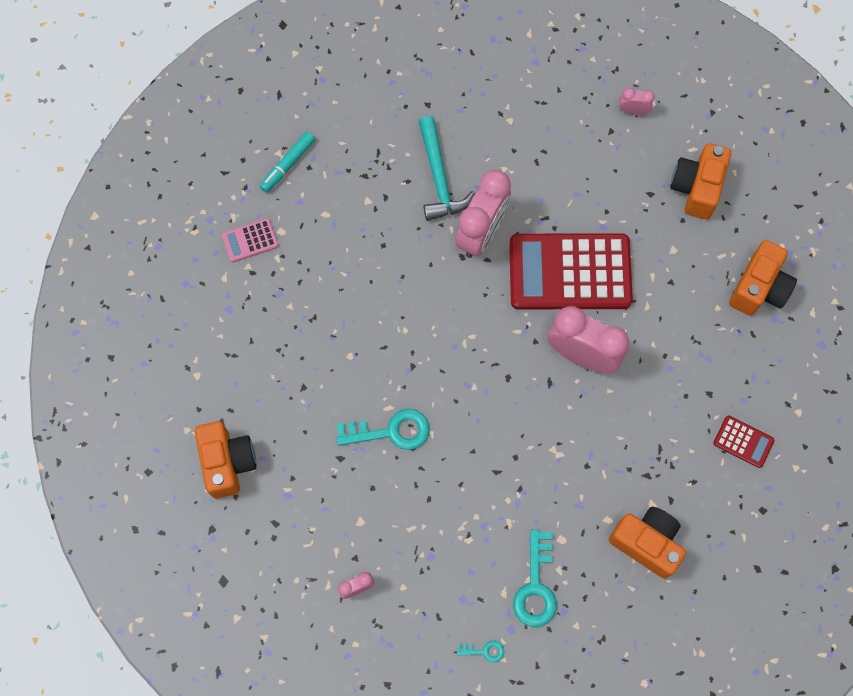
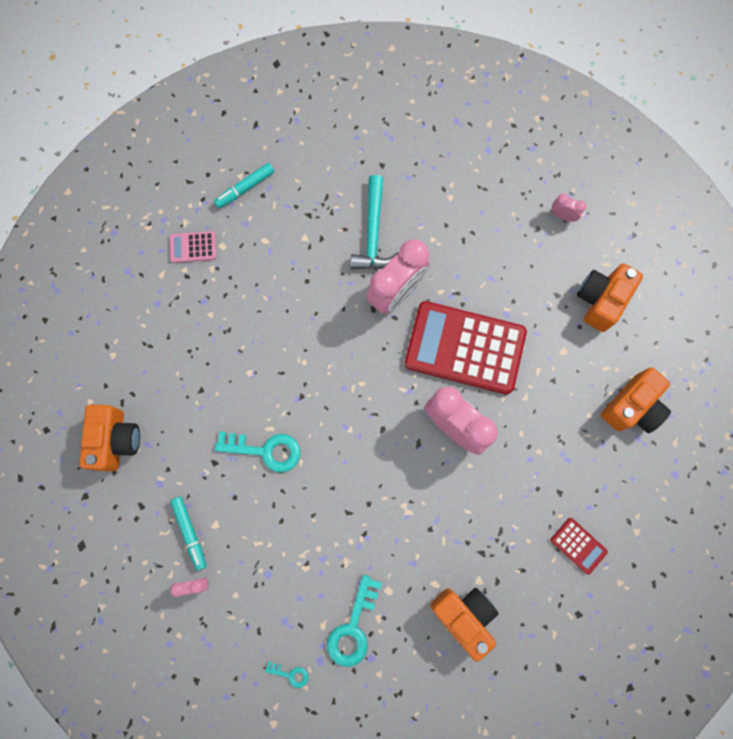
camera: 15 degrees right, 5 degrees up
none -> turquoise marker [170,497,206,571]

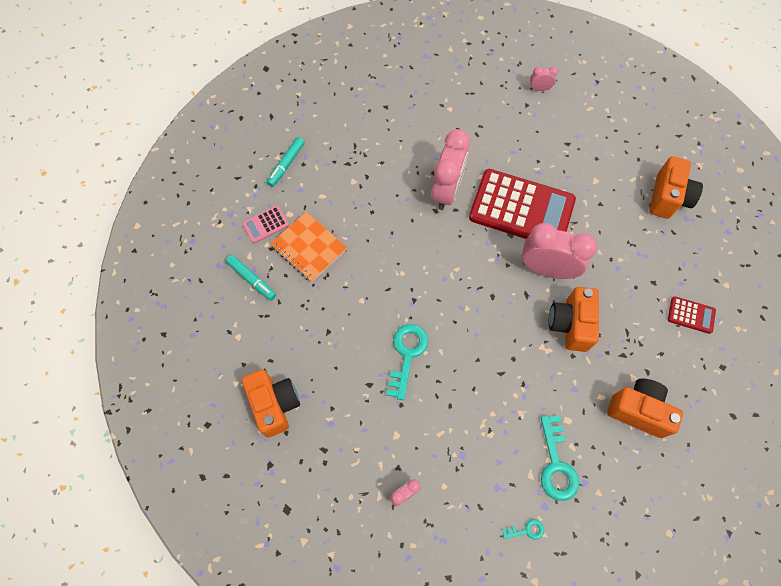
camera: 25 degrees left, 10 degrees down
turquoise marker [170,497,206,571] -> turquoise marker moved to [226,255,276,301]
turquoise key [215,431,300,473] -> turquoise key turned 60 degrees counterclockwise [386,324,428,400]
turquoise hammer [350,175,398,269] -> none
red calculator [404,301,527,395] -> red calculator turned 150 degrees counterclockwise [469,169,576,239]
orange camera [577,263,643,332] -> orange camera moved to [549,287,599,352]
none -> orange notebook [270,212,347,282]

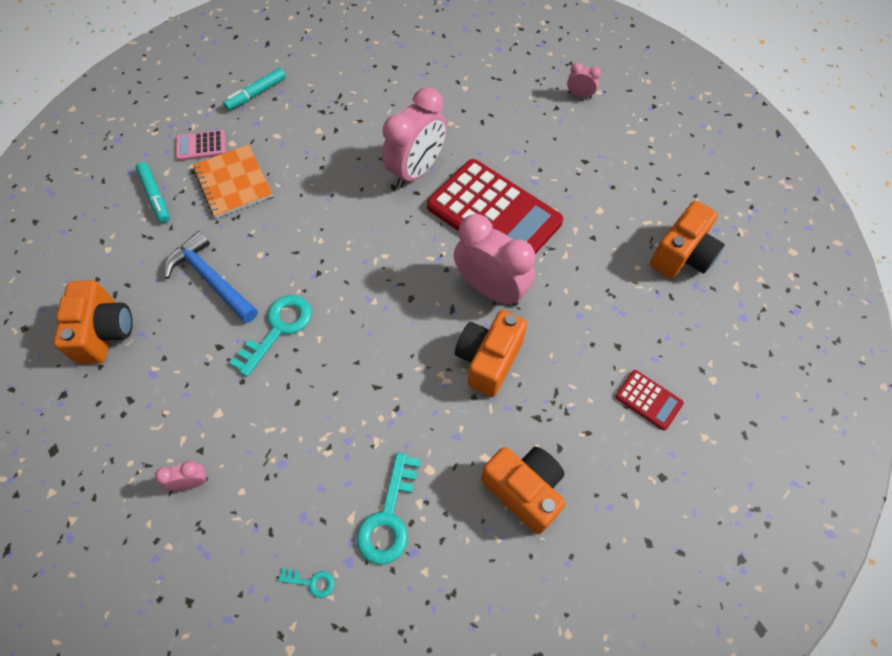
camera: 20 degrees right, 5 degrees down
none -> blue hammer [164,231,258,323]

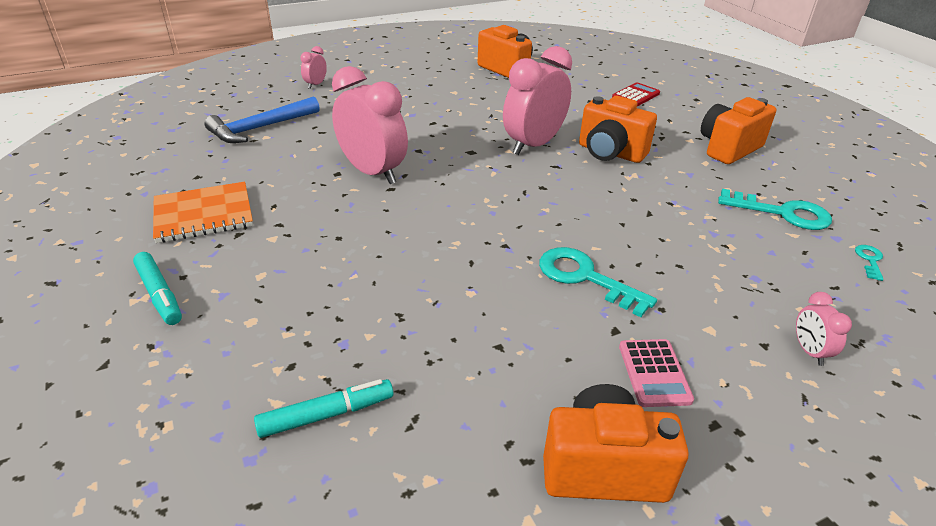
camera: 85 degrees left, 25 degrees down
blue hammer [164,231,258,323] -> blue hammer moved to [204,96,320,143]
pink calculator [176,130,226,161] -> pink calculator moved to [619,339,694,407]
orange notebook [193,144,273,218] -> orange notebook moved to [153,182,253,243]
red calculator [427,159,563,254] -> none

